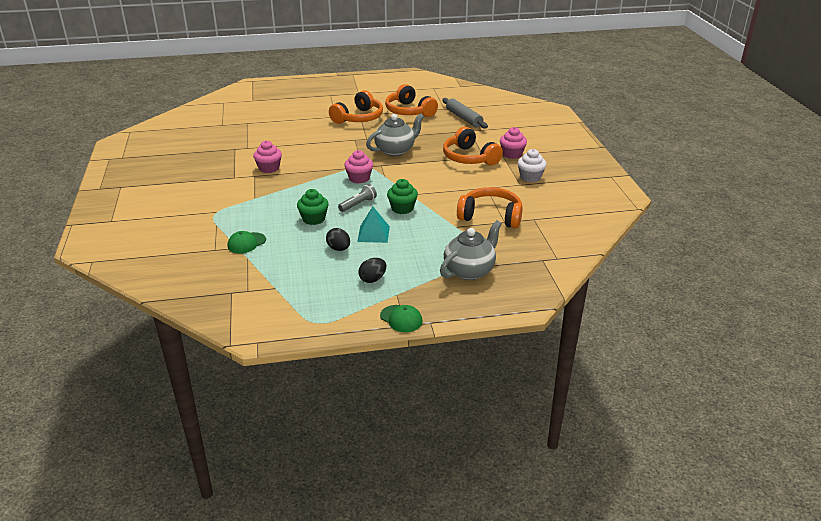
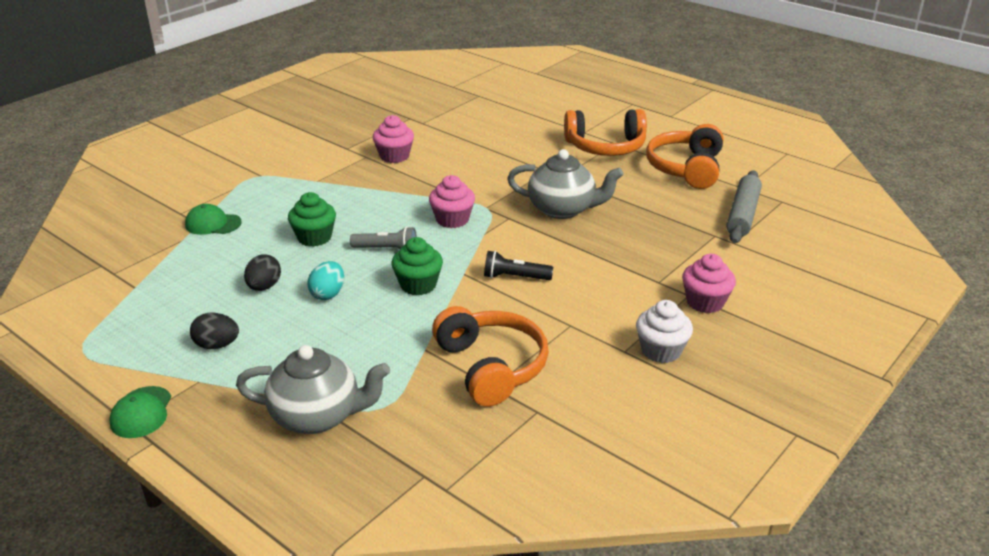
camera: 50 degrees right, 0 degrees up
turquoise pyramid [357,206,390,243] -> turquoise egg [307,261,344,300]
orange headphones [443,127,503,165] -> none
none -> black flashlight [484,251,553,280]

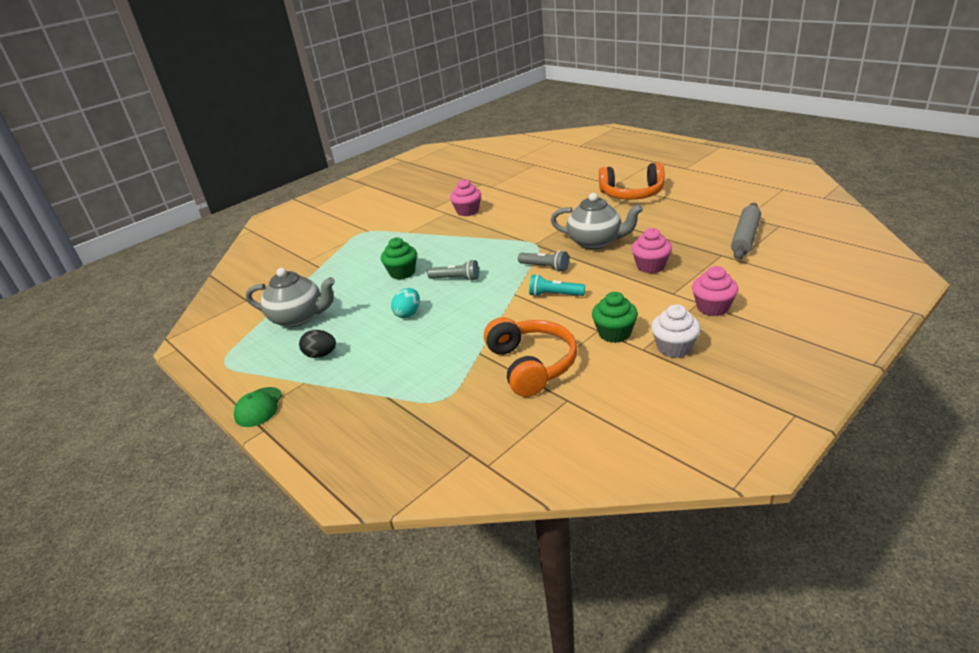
camera: 10 degrees right, 0 degrees up
green cap [185,204,242,235] -> none
grey teapot [236,345,390,434] -> grey teapot moved to [246,268,335,327]
black egg [244,255,281,291] -> none
green cupcake [392,237,443,295] -> green cupcake moved to [592,292,638,343]
pink cupcake [429,175,475,228] -> pink cupcake moved to [631,228,672,274]
black flashlight [484,251,553,280] -> turquoise flashlight [529,274,585,297]
orange headphones [646,124,723,189] -> none
none -> grey flashlight [518,250,569,272]

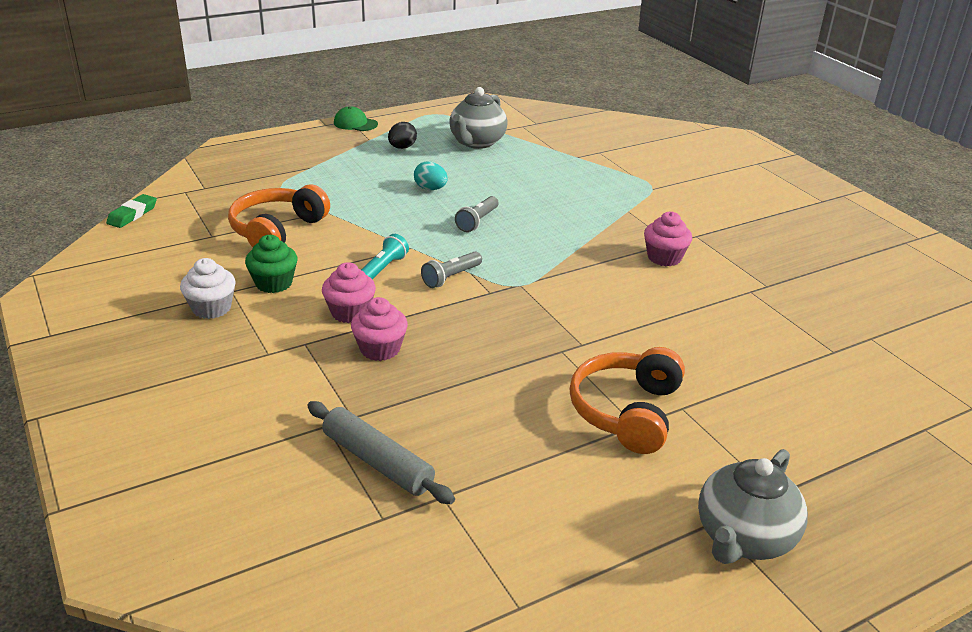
camera: 100 degrees right, 0 degrees up
green cupcake [381,237,417,279] -> none
orange headphones [484,317,577,397] -> orange headphones turned 120 degrees clockwise [228,184,330,247]
grey teapot [551,193,643,249] -> grey teapot moved to [698,449,808,564]
pink cupcake [692,266,738,316] -> pink cupcake moved to [322,262,376,323]
none -> green eraser [106,194,157,228]

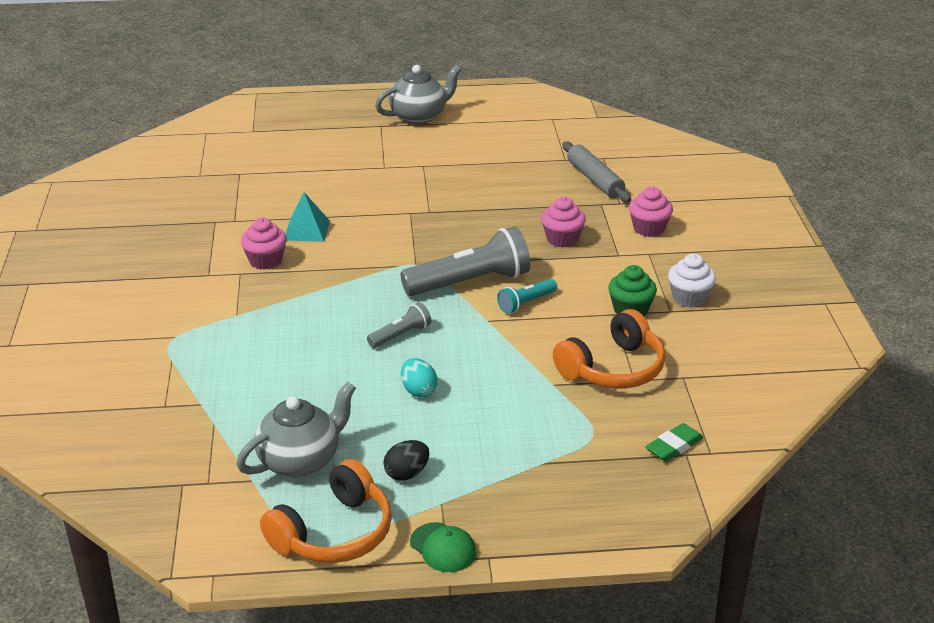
camera: 155 degrees left, 0 degrees up
green eraser [106,194,157,228] -> green eraser moved to [645,423,704,462]
pink cupcake [322,262,376,323] -> pink cupcake moved to [629,187,673,237]
grey flashlight [421,251,482,288] -> grey flashlight [400,226,530,296], size x2.00
orange headphones [570,347,685,454] -> orange headphones moved to [260,459,392,563]
none -> turquoise pyramid [285,192,330,242]

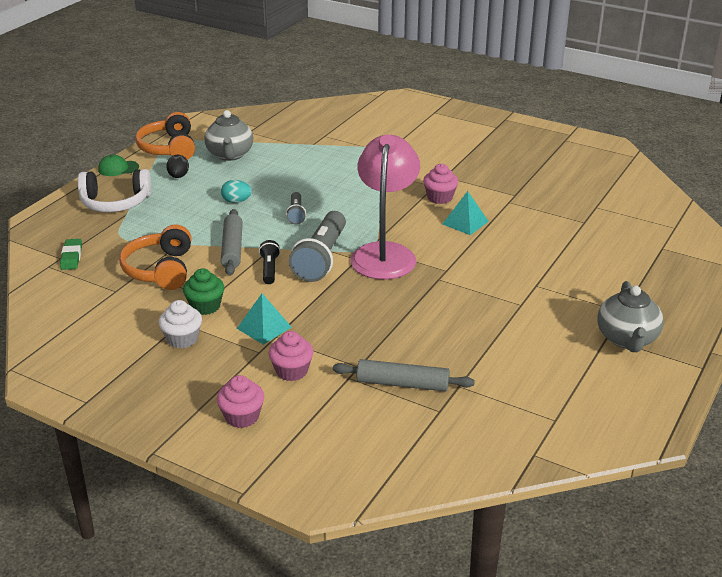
camera: 125 degrees right, 0 degrees up
turquoise flashlight [497,279,557,314] -> black flashlight [259,240,280,284]
pink cupcake [541,197,586,248] -> pink cupcake moved to [217,375,264,428]
none -> white headphones [78,169,151,212]
none -> grey rolling pin [221,209,243,276]
none -> turquoise pyramid [237,293,291,345]
none -> pink lamp [351,135,420,279]

